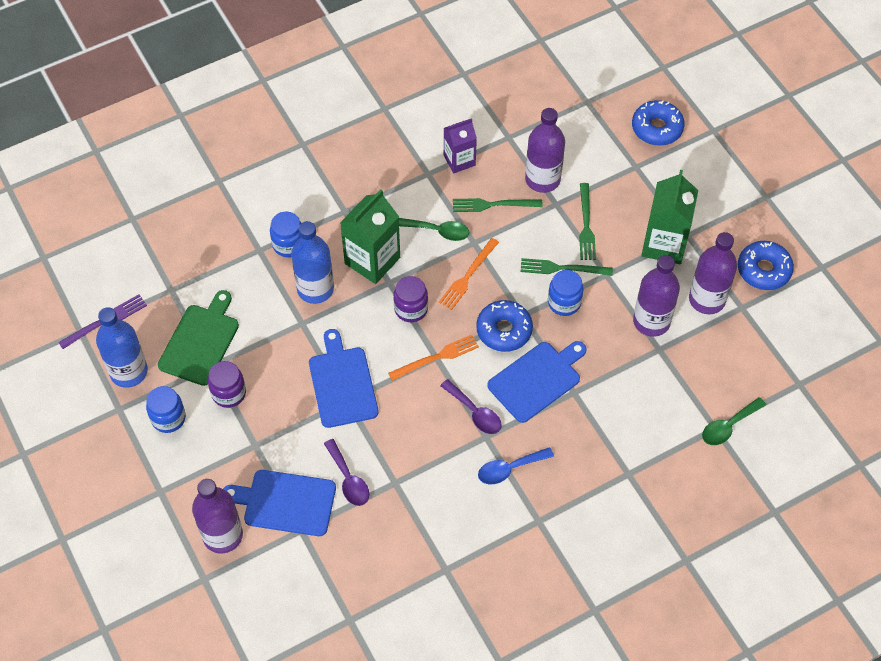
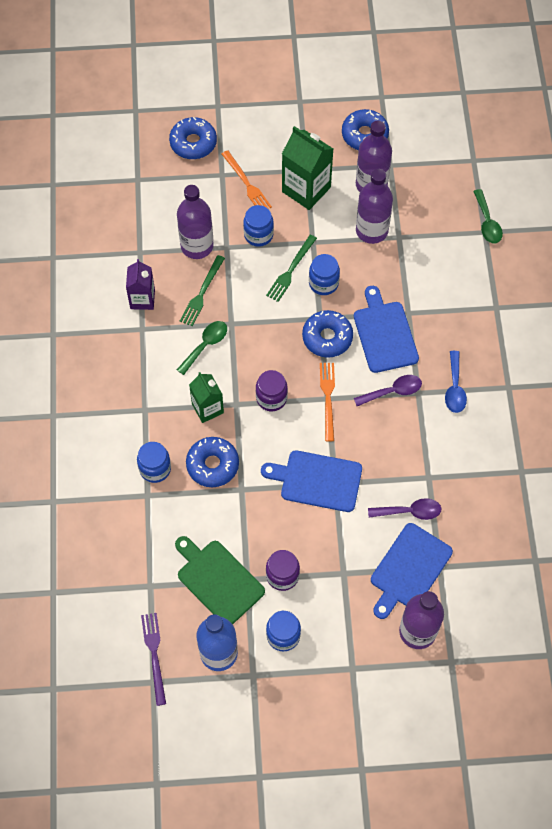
camera: 65 degrees left, 5 degrees up
blue bottle [291,221,334,304] -> blue donut [186,437,239,487]
green carton [340,189,400,284] -> green carton [189,372,224,423], size x0.64
orange fork [439,238,499,310] -> orange fork moved to [222,150,272,209]
green fork [579,183,596,260] -> blue jar [243,205,274,247]

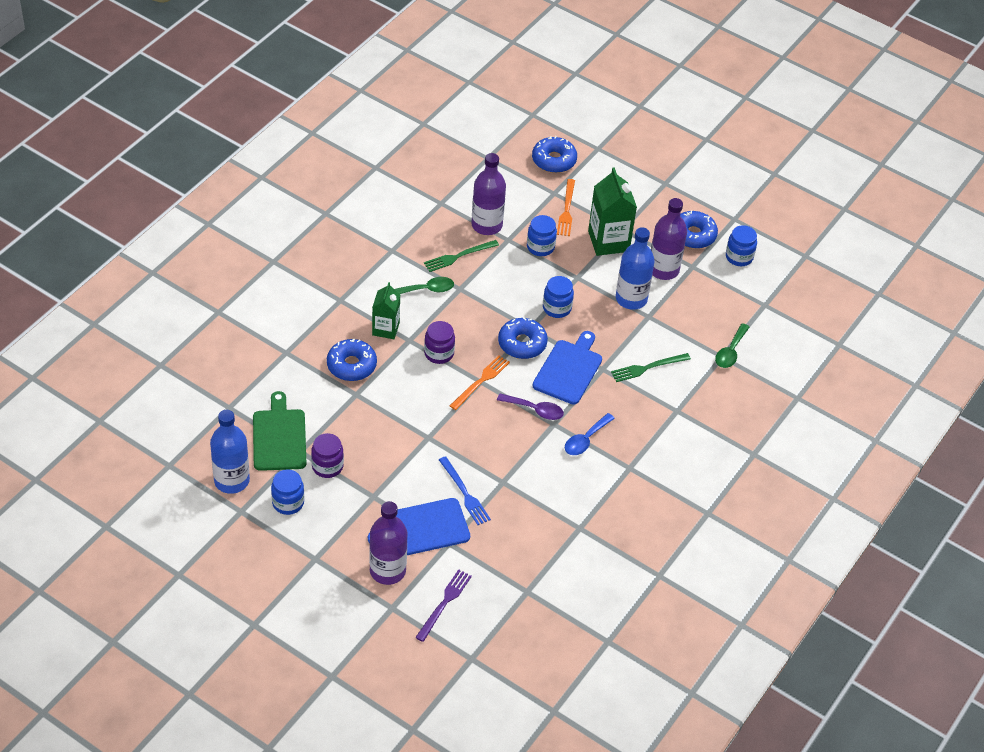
camera: 35 degrees right, 15 degrees down
purple carton [126,259,155,310] -> none
blue jar [137,442,171,483] -> blue jar moved to [726,225,757,266]
purple fork [141,613,166,706] -> purple fork moved to [415,569,472,642]
blue cutting board [261,450,362,512] -> none
green fork [266,235,317,302] -> green fork moved to [611,353,691,382]
purple bottle [356,169,393,244] -> blue bottle [616,227,655,310]
purple spoon [368,498,442,520] -> blue fork [439,456,491,525]

